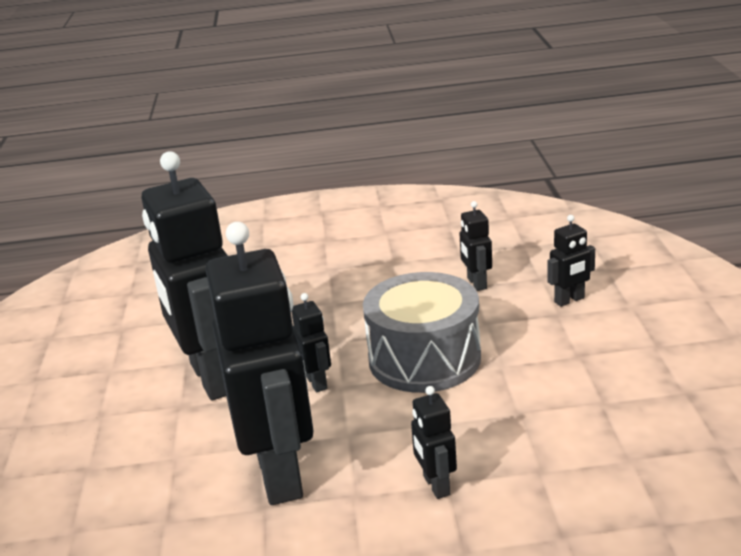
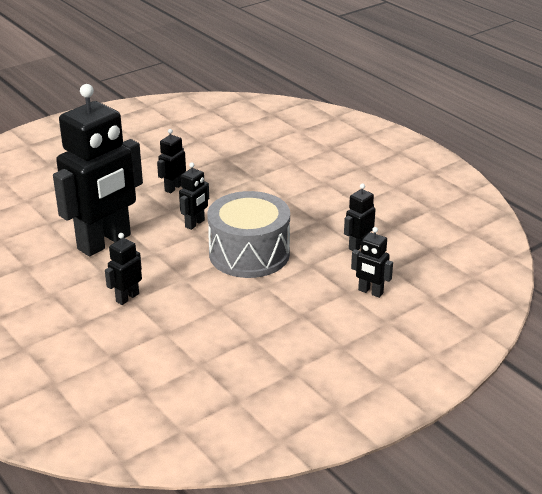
camera: 55 degrees right, 5 degrees up
black robot [141,151,228,400] -> black robot [157,129,186,193], size x0.42

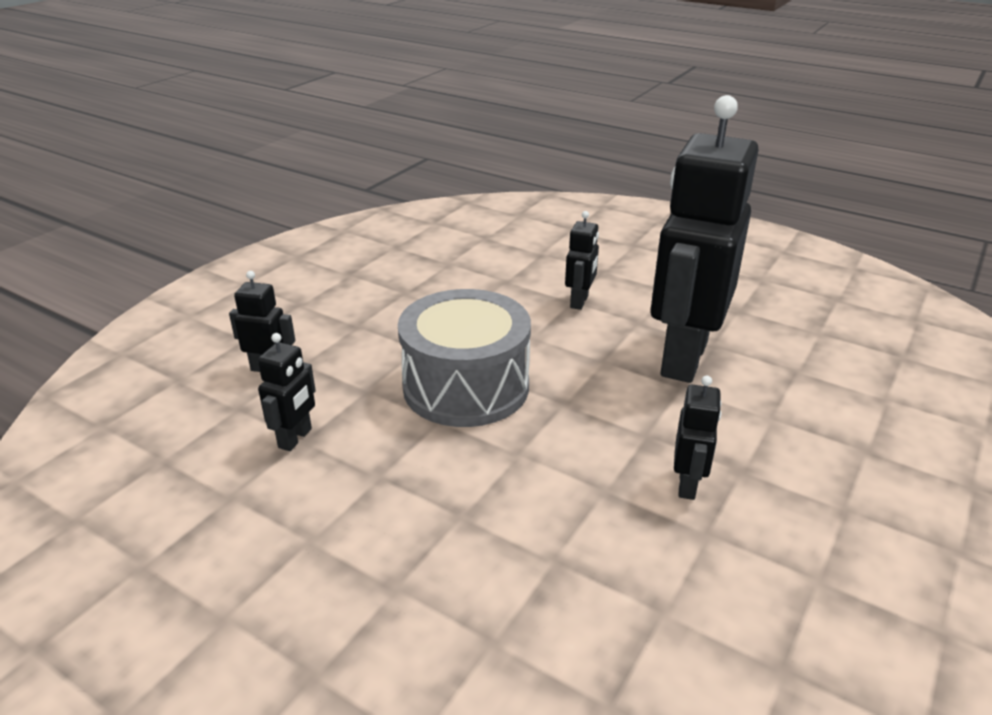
camera: 160 degrees right, 0 degrees up
black robot [179,162,209,230] -> none

